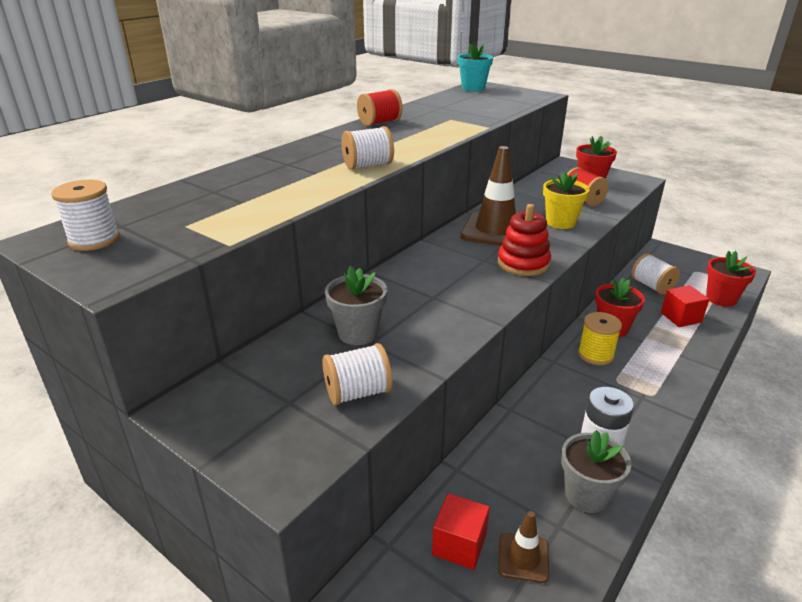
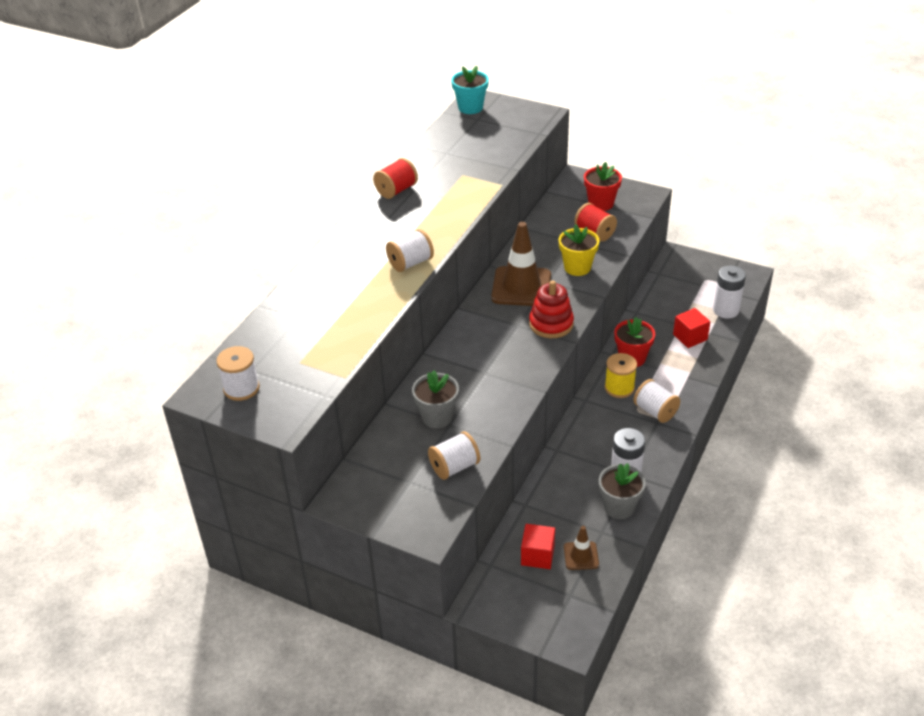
camera: 10 degrees left, 10 degrees up
white spool [631,253,680,295] -> white spool moved to [633,379,680,423]
red flower pot [706,251,756,307] -> white battery [713,266,746,319]

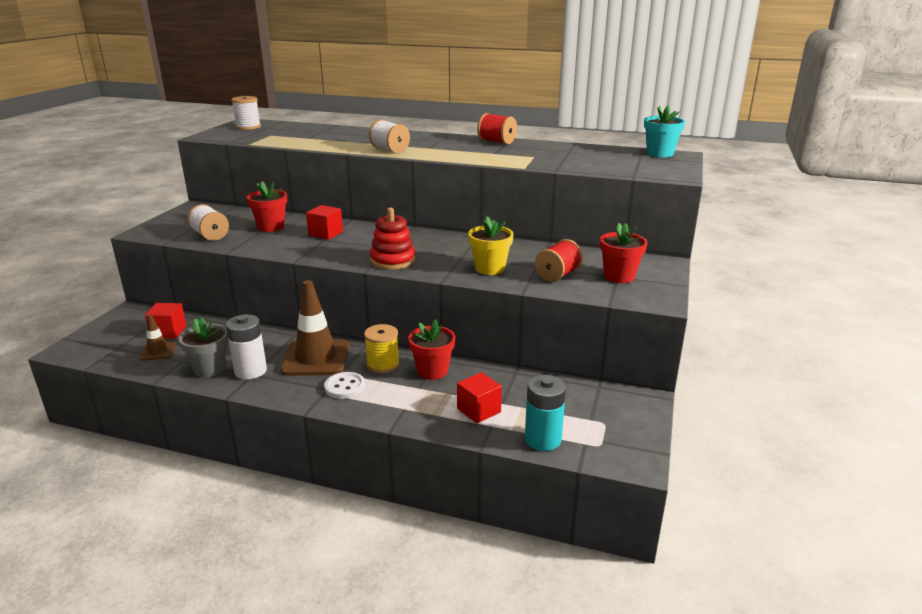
camera: 80 degrees right, 15 degrees down
grey flower pot [412,370,459,428] -> red flower pot [247,181,287,232]
brown traffic cone [491,222,551,306] -> brown traffic cone moved to [280,280,350,376]
white spool [633,379,680,423] -> white button [324,372,366,399]
white battery [713,266,746,319] -> turquoise battery [525,375,566,451]
none -> red cube [306,205,343,240]

